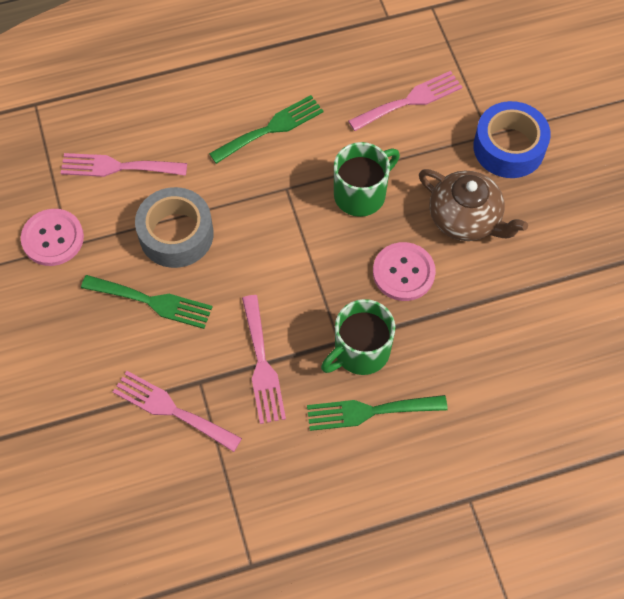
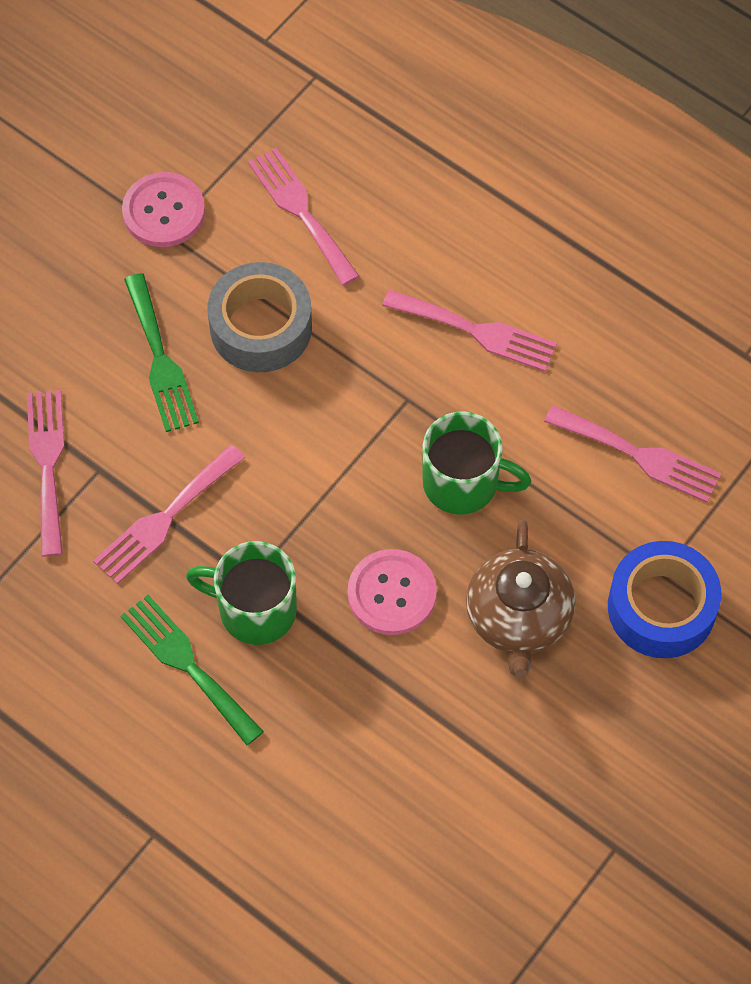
camera: 55 degrees right, 0 degrees up
green fork [209,95,324,164] -> pink fork [382,289,557,372]

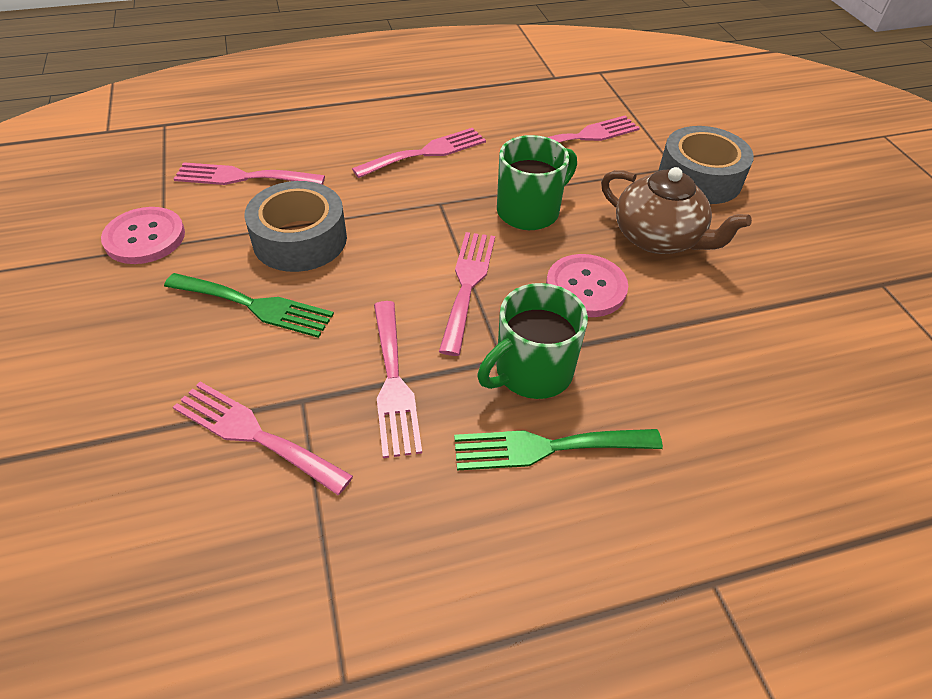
camera: 55 degrees left, 15 degrees down
blue tape [608,541,721,658] -> grey tape [659,126,754,204]
none -> pink fork [439,232,495,356]

